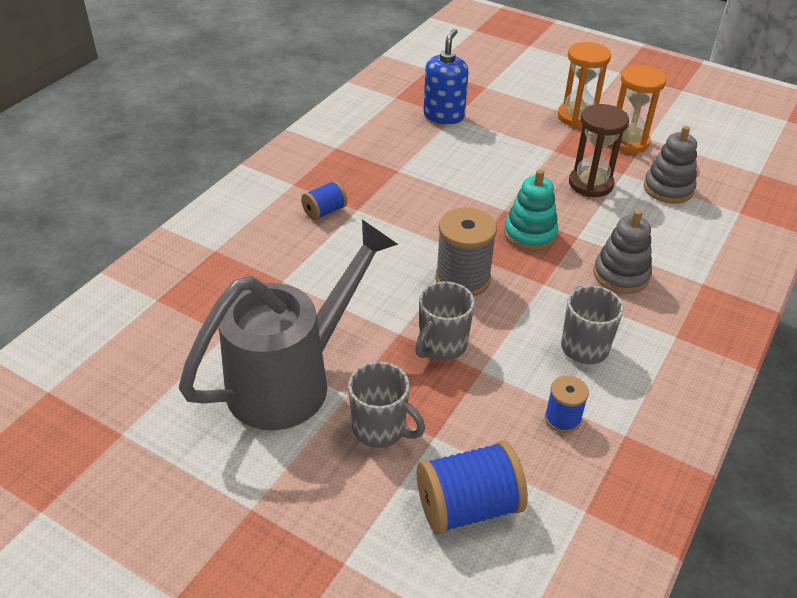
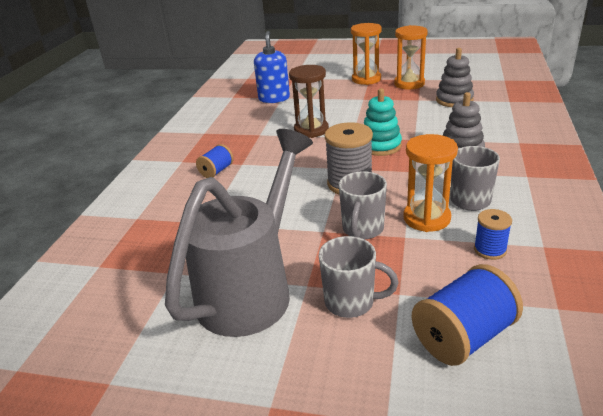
camera: 15 degrees left, 10 degrees down
brown hourglass [569,104,629,197] -> brown hourglass moved to [289,65,329,138]
none -> orange hourglass [403,134,458,232]

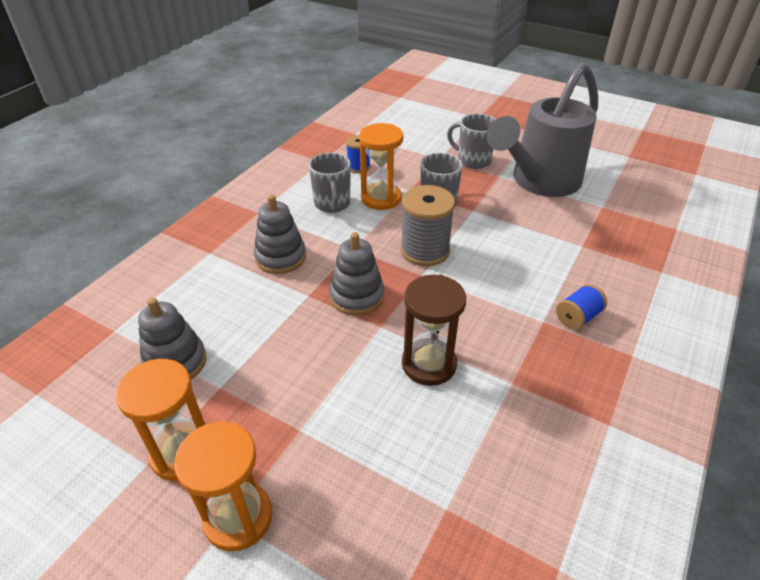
camera: 165 degrees left, 10 degrees up
blue soap dispenser [254,31,290,103] -> none
turquoise stacking toy [364,88,402,156] -> grey stacking toy [329,232,384,316]
blue spool [412,264,523,366] -> none

